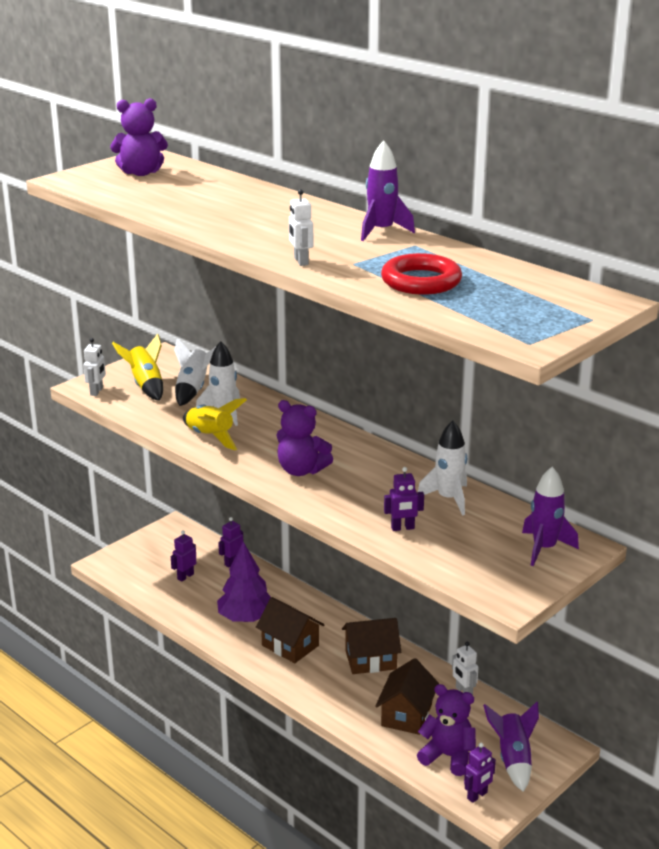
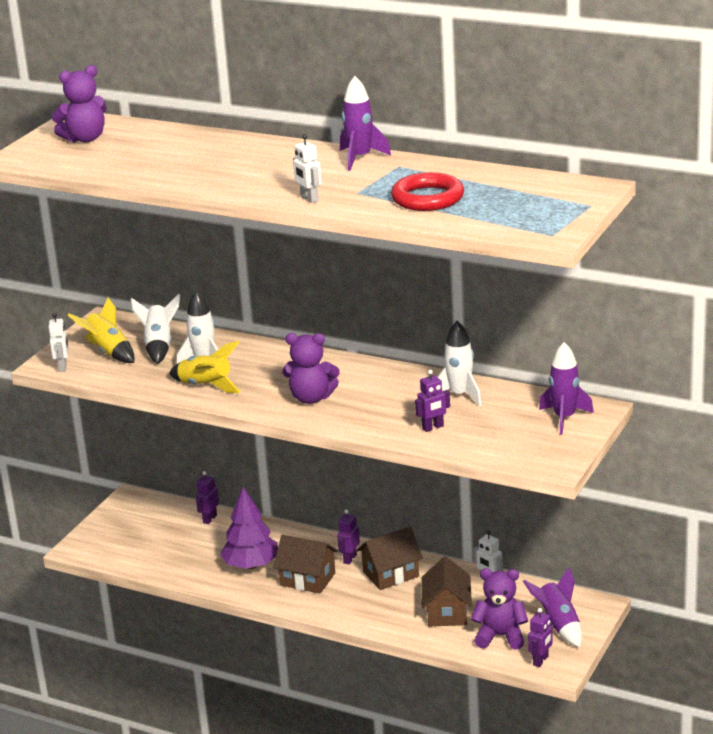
camera: 15 degrees left, 0 degrees up
purple robot [171,530,196,582] -> purple robot moved to [337,509,360,564]

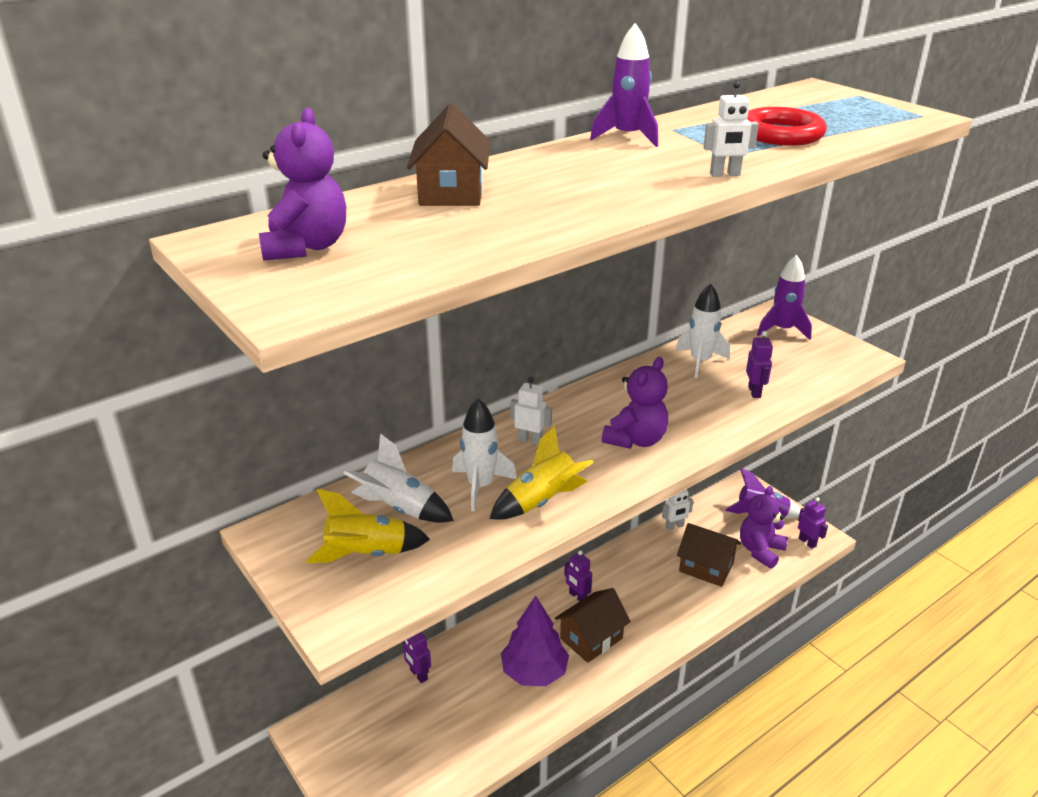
camera: 65 degrees left, 5 degrees up
white robot [49,313,69,372] -> white robot moved to [510,377,552,445]
brown house [357,527,423,590] -> brown house moved to [407,104,490,206]

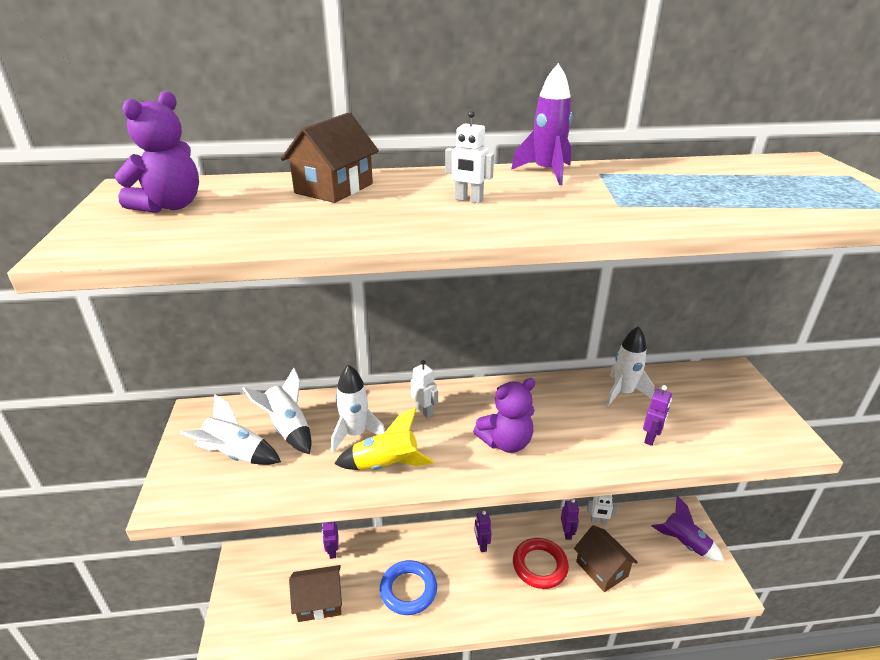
camera: 30 degrees right, 0 degrees up
yellow rocket [306,489,430,563] -> white rocket [180,394,281,465]
purple tree [501,596,569,686] -> blue ring [380,560,437,615]
brown house [555,588,631,663] -> brown house moved to [289,565,342,622]
white robot [703,81,759,177] -> white robot moved to [445,111,494,203]
purple teddy bear [740,486,788,569] -> none
red ring [747,107,827,146] -> red ring moved to [513,538,569,589]
purple rocket [757,255,812,340] -> none
purple robot [798,498,828,549] -> purple robot moved to [561,499,579,540]

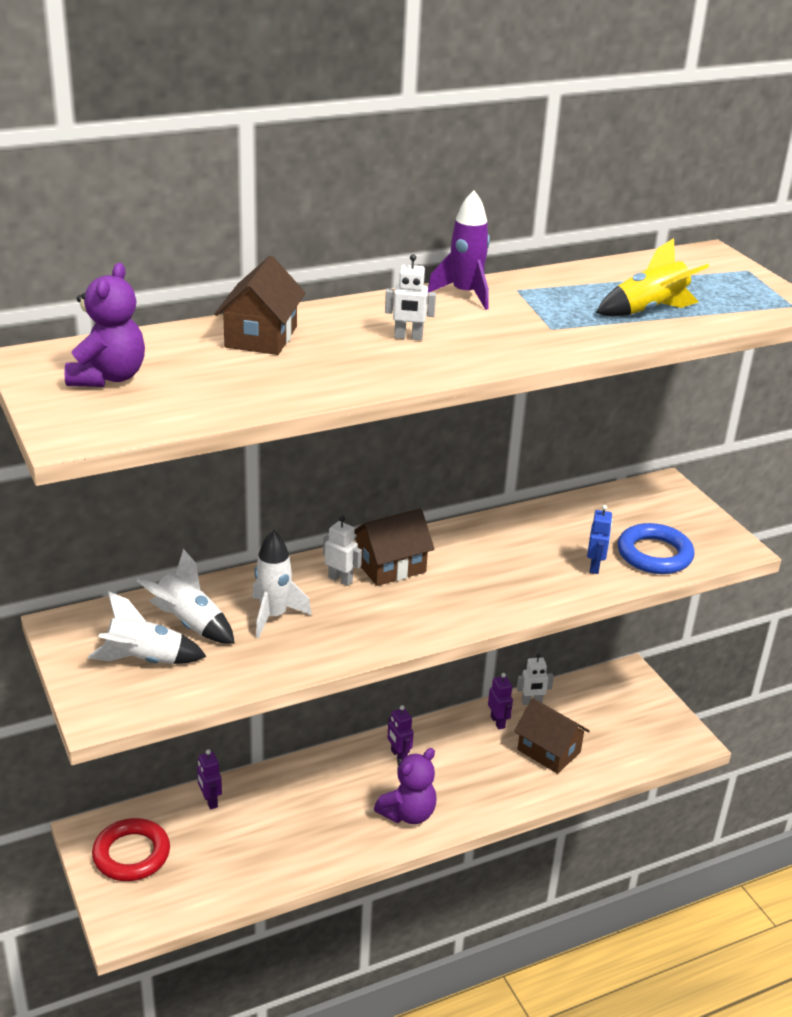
camera: 20 degrees left, 0 degrees up
brown house [289,565,342,622] -> brown house moved to [355,508,434,586]
yellow rocket [334,407,434,470] -> yellow rocket moved to [596,238,709,316]
blue ring [380,560,437,615] -> blue ring moved to [617,523,694,574]
purple teddy bear [473,378,535,453] -> purple teddy bear moved to [374,748,437,824]
red ring [513,538,569,589] -> red ring moved to [92,818,170,881]
white rocket [606,326,654,406] -> none
purple robot [643,385,672,446] -> blue robot [587,505,613,574]
purple rocket [652,496,724,561] -> none

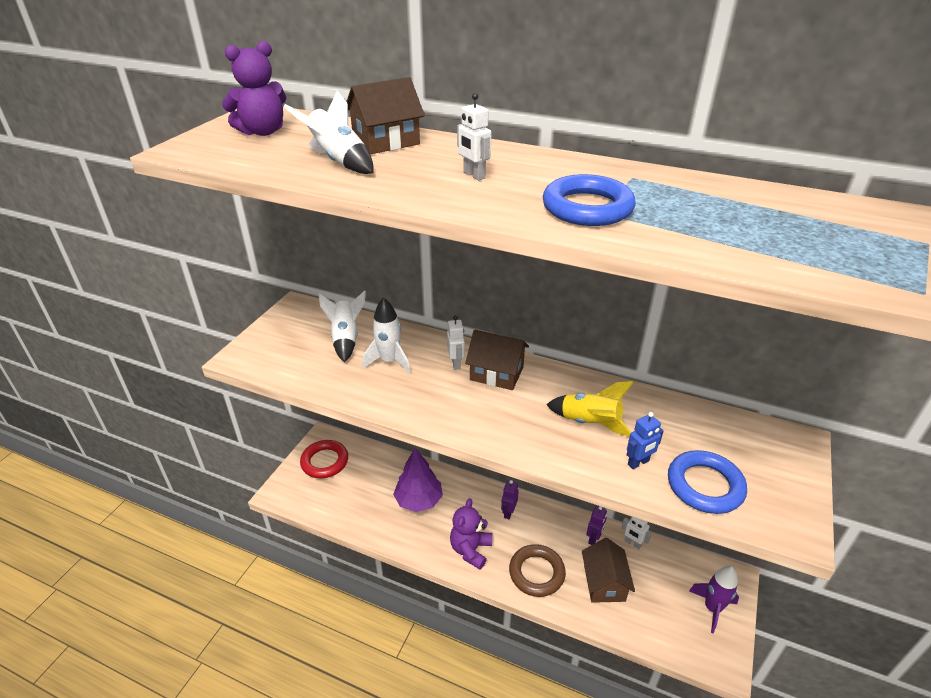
camera: 50 degrees right, 5 degrees up
white rocket [88,591,207,664] -> white rocket moved to [284,90,373,174]
purple robot [197,749,222,810] -> none
purple teddy bear [374,748,437,824] -> purple teddy bear turned 105 degrees clockwise [450,498,492,569]
purple rocket [428,190,490,310] -> purple rocket moved to [689,566,739,633]
yellow rocket [596,238,709,316] -> yellow rocket moved to [546,381,634,436]
none -> purple tree [393,448,443,512]
none -> brown ring [509,544,566,597]
none -> blue ring [543,174,635,226]

